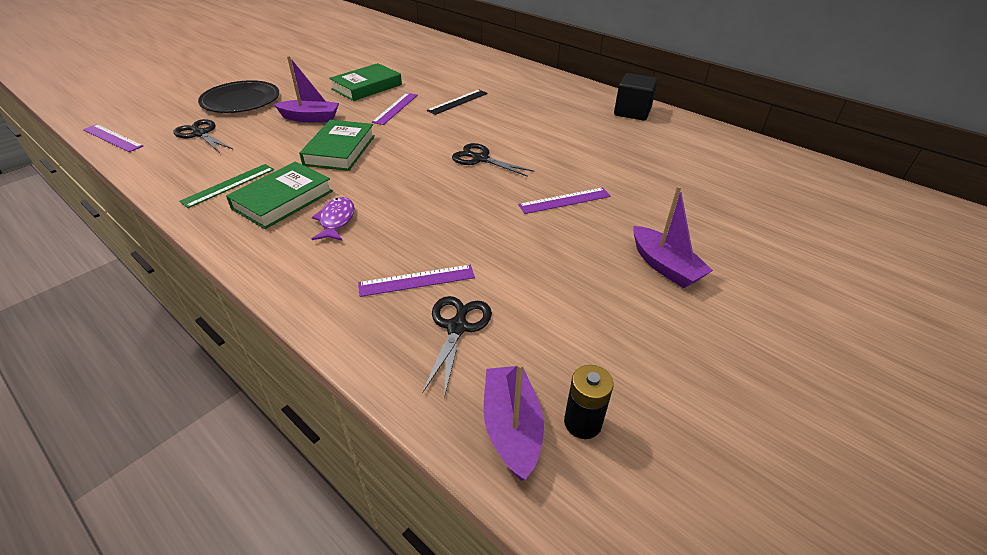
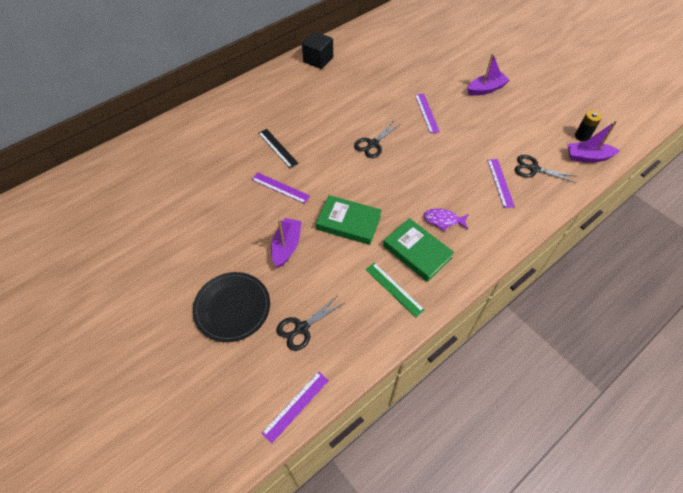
camera: 80 degrees left, 15 degrees up
green book [329,63,402,101] -> none

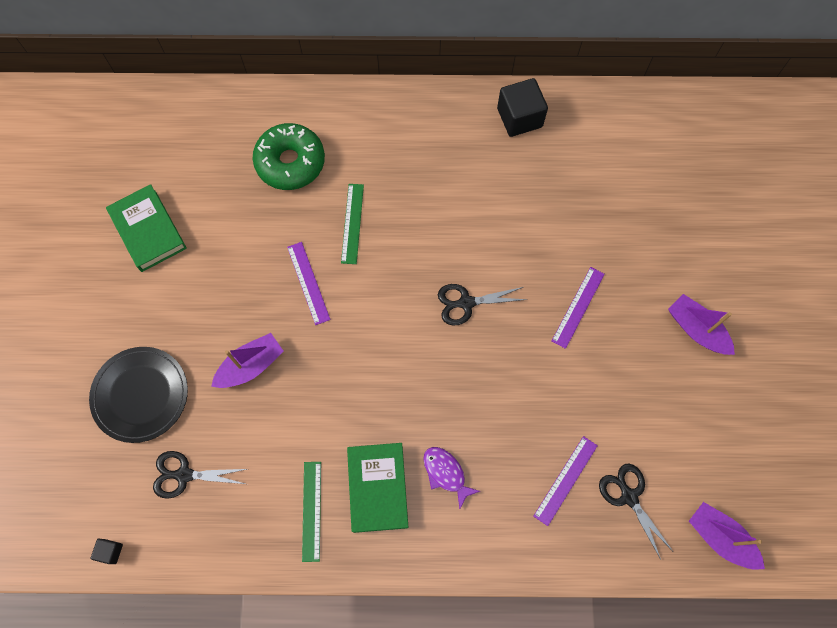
camera: 40 degrees right, 15 degrees up
black ruler [258,129,299,168] -> green ruler [341,184,364,264]
purple ruler [262,371,329,443] -> black cube [90,539,123,564]
green book [316,195,382,245] -> green book moved to [106,184,187,272]
purple boat [467,53,510,96] -> purple boat turned 150 degrees counterclockwise [668,294,735,355]
black battery [575,110,602,142] -> none
none -> green donut [253,123,325,190]

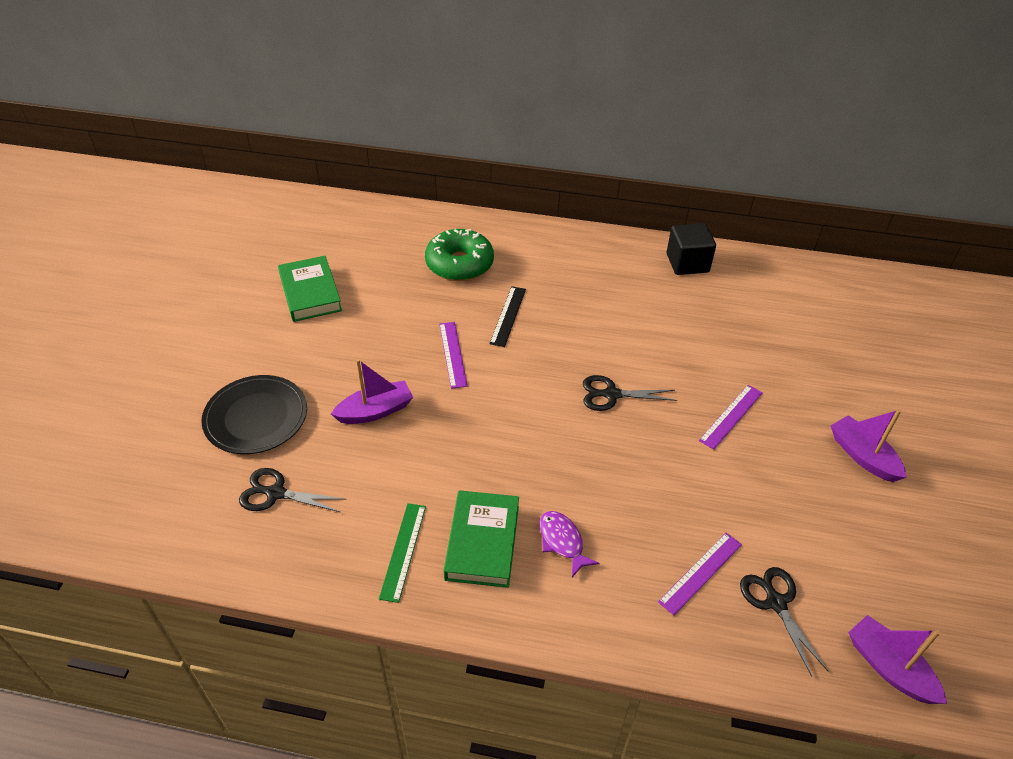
camera: 10 degrees right, 25 degrees down
black cube [90,539,123,564] -> none
green ruler [341,184,364,264] -> black ruler [489,286,526,347]

